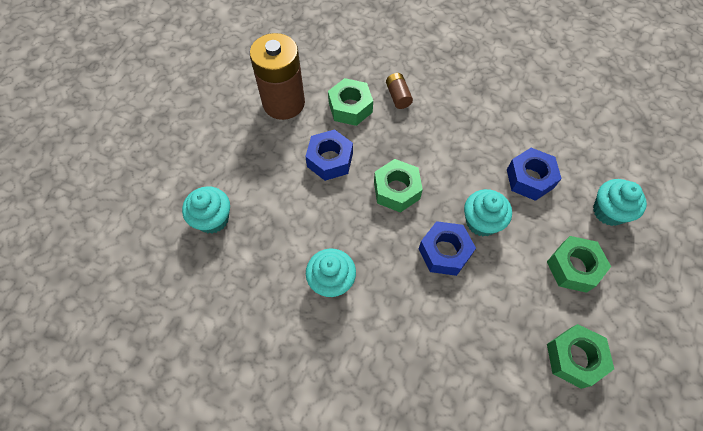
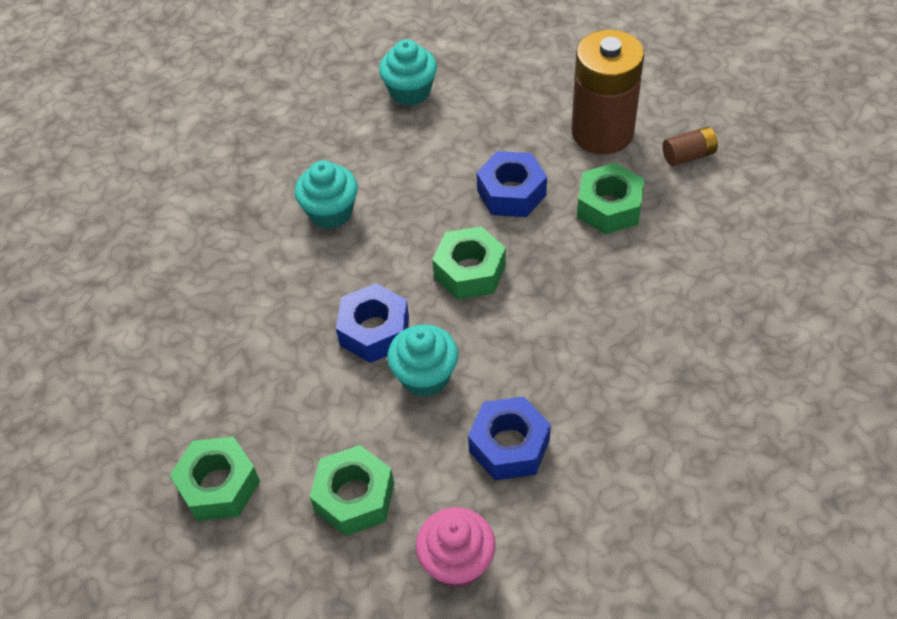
camera: 90 degrees right, 10 degrees down
brown battery [386,73,413,109] -> brown battery moved to [663,127,718,166]
turquoise cupcake [593,179,647,226] -> pink cupcake [416,507,496,588]

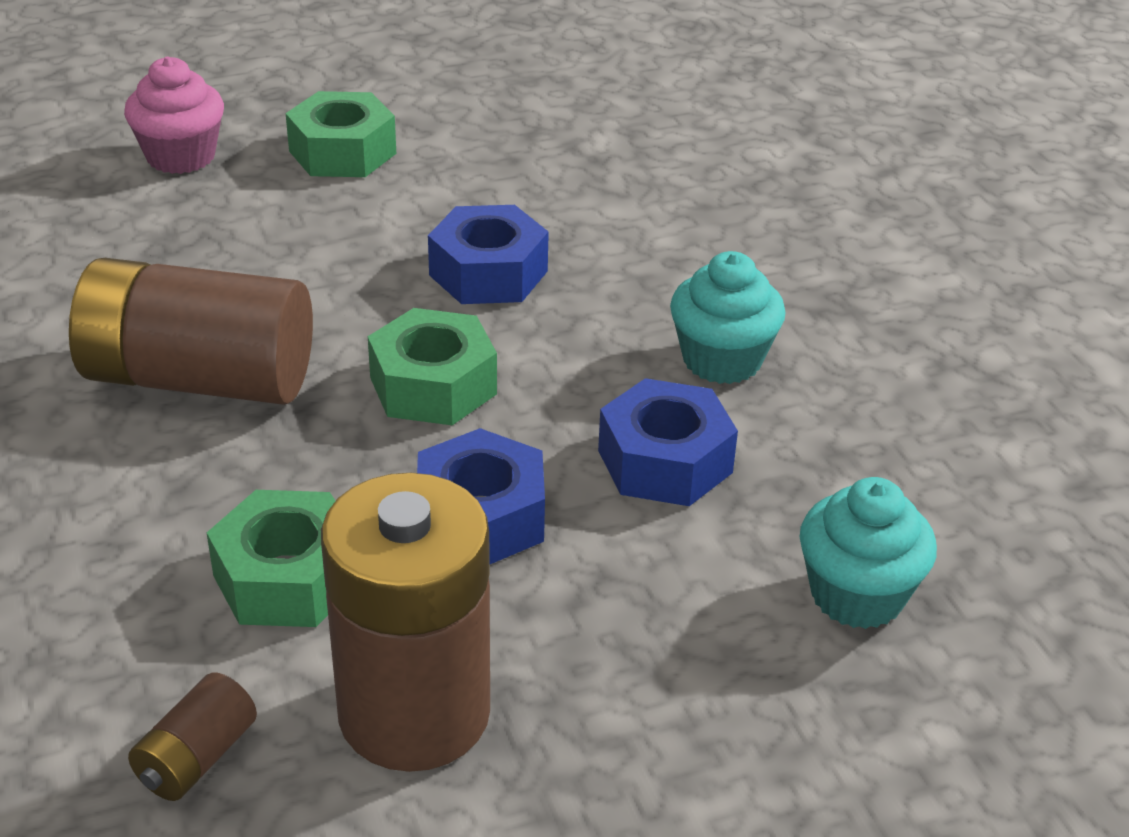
camera: 135 degrees right, 15 degrees down
green nut [170,436,260,521] -> none
turquoise cupcake [387,325,458,397] -> none
blue nut [468,396,551,480] -> blue nut moved to [598,378,738,506]
none -> brown battery [69,258,313,405]

